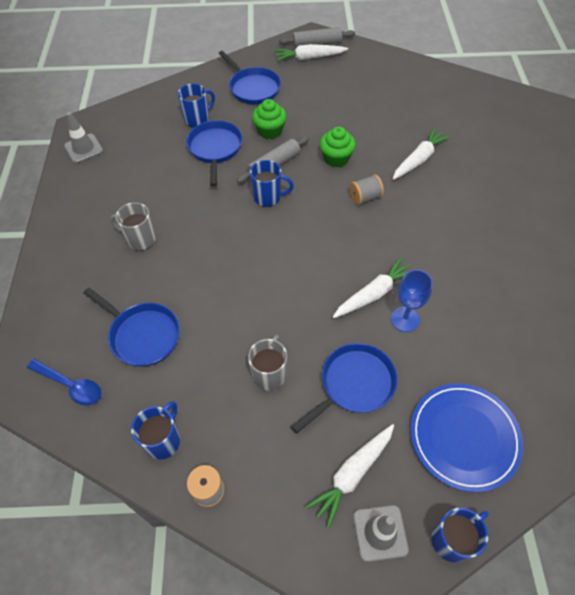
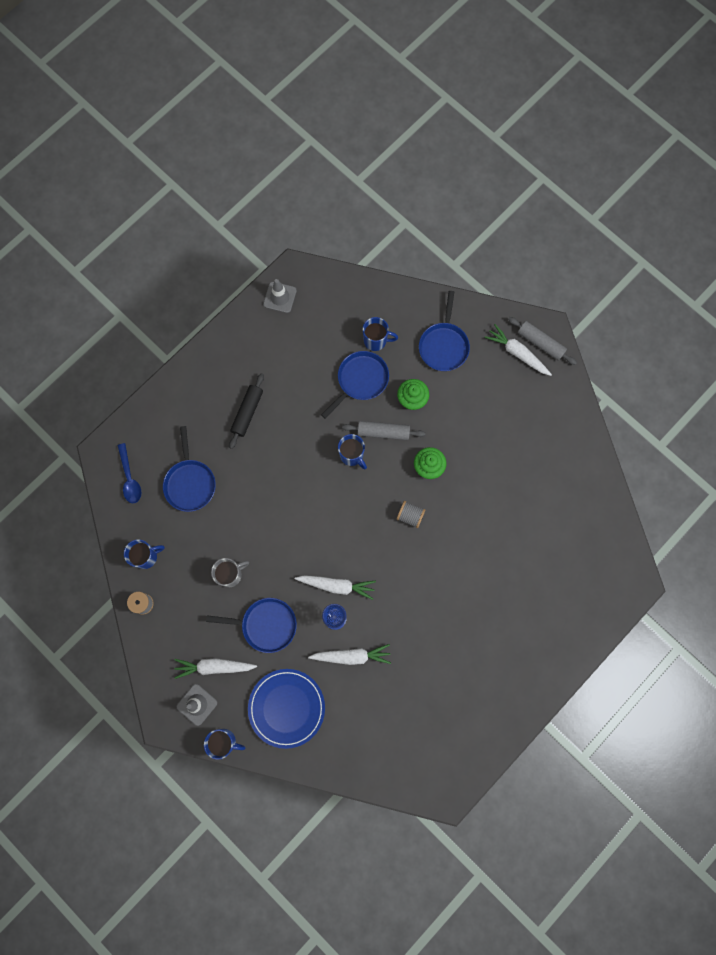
camera: 45 degrees right, 20 degrees up
grey mug [110,202,156,251] -> black rolling pin [229,373,264,449]
white carrot [393,128,451,180] -> white carrot moved to [308,644,391,665]

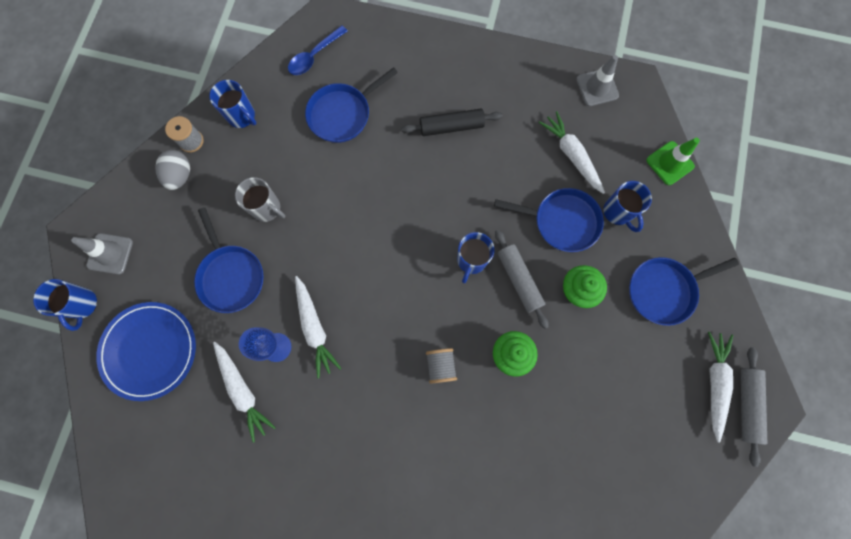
camera: 60 degrees right, 0 degrees up
white carrot [174,658,257,679] -> white carrot moved to [539,111,605,194]
none -> grey egg [155,150,190,190]
none -> green traffic cone [646,138,700,185]

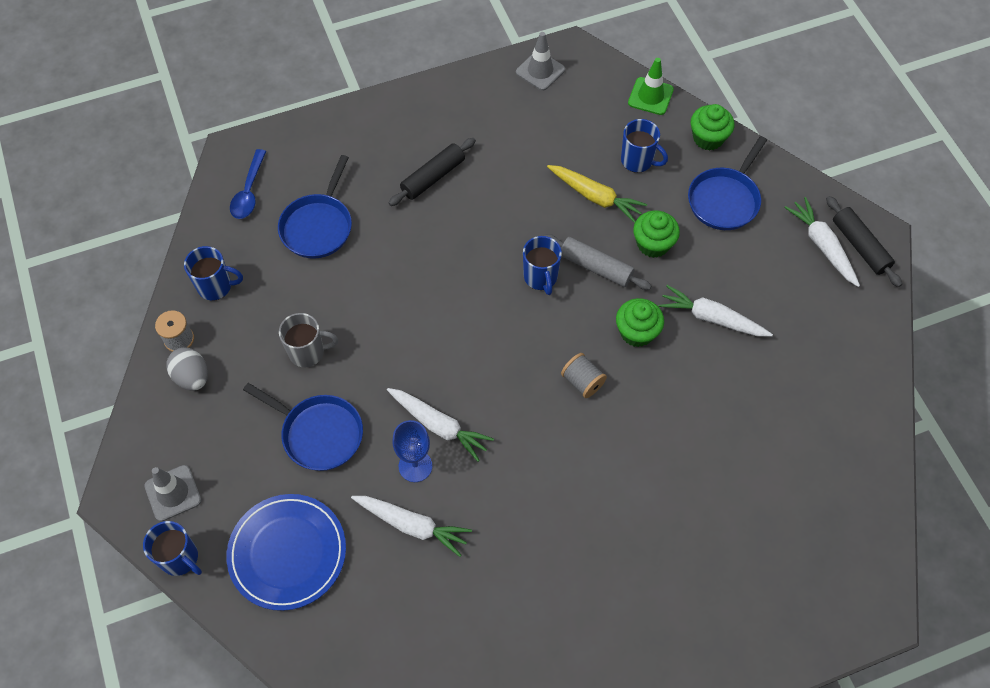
camera: 35 degrees left, 15 degrees down
blue pan [494,188,604,252] -> yellow carrot [547,165,647,223]
white carrot [539,111,605,194] -> white carrot moved to [658,285,773,337]
grey rolling pin [741,347,767,467] -> black rolling pin [826,196,902,287]
none -> green cupcake [691,104,734,151]

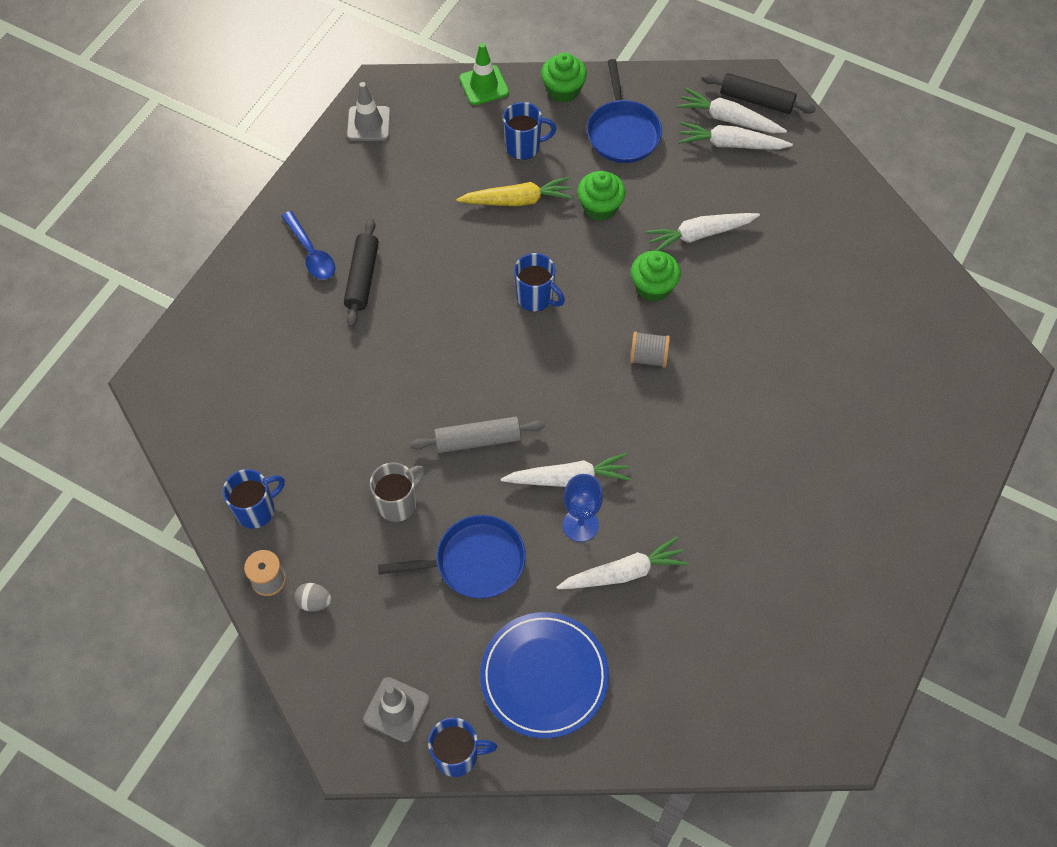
camera: 40 degrees left, 0 degrees up
grey egg [166,347,208,390] -> grey egg [294,583,331,612], size x0.67
blue spoon [230,149,266,219] -> blue spoon moved to [281,211,335,279]
blue pan [278,155,352,259] -> none
grey rolling pin [545,234,651,290] -> grey rolling pin moved to [410,417,545,453]
none -> white carrot [679,122,793,150]

